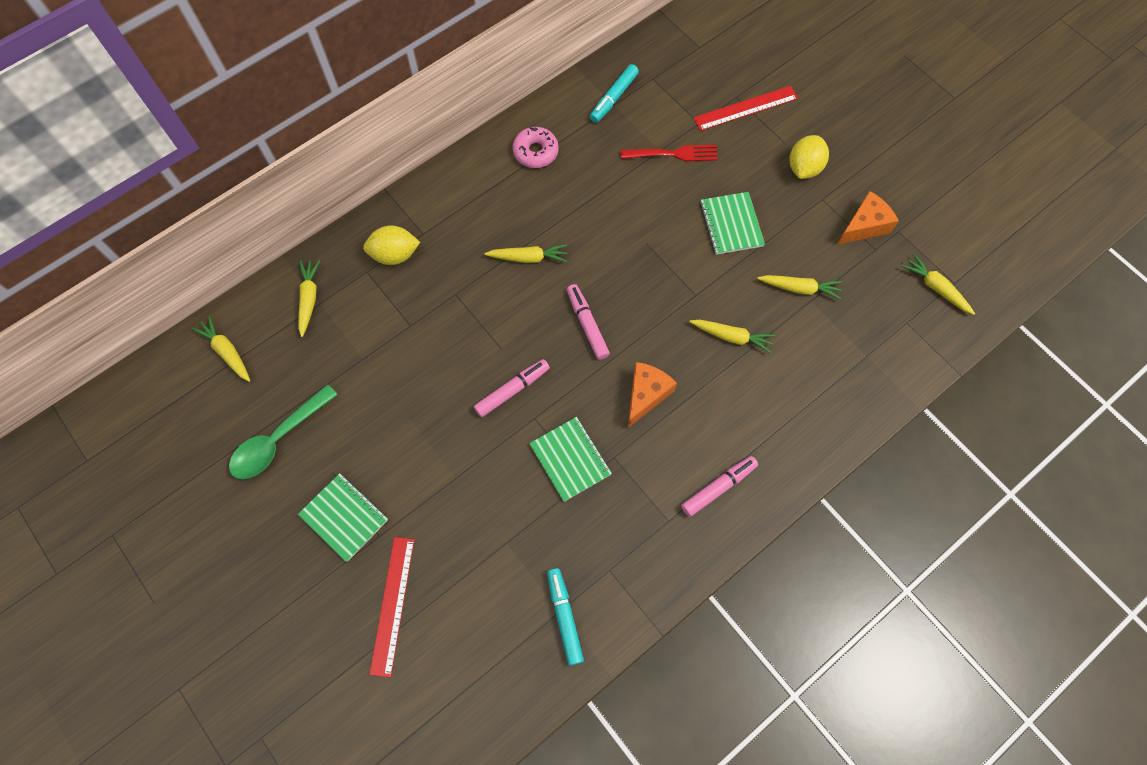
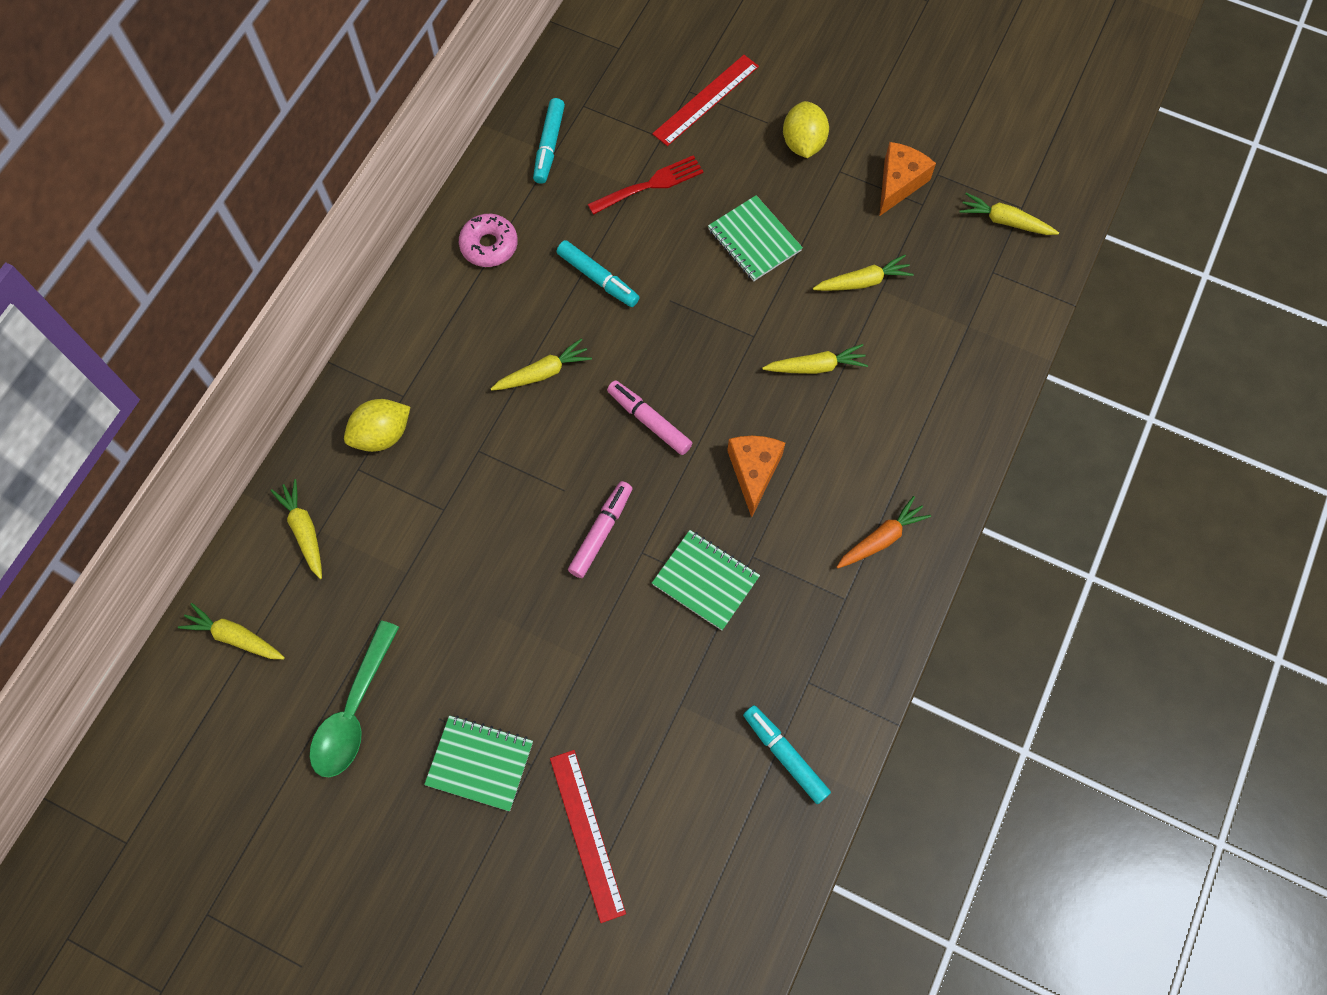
camera: 25 degrees left, 0 degrees up
pink marker [681,456,758,517] -> orange carrot [837,496,931,568]
none -> turquoise marker [557,240,640,307]

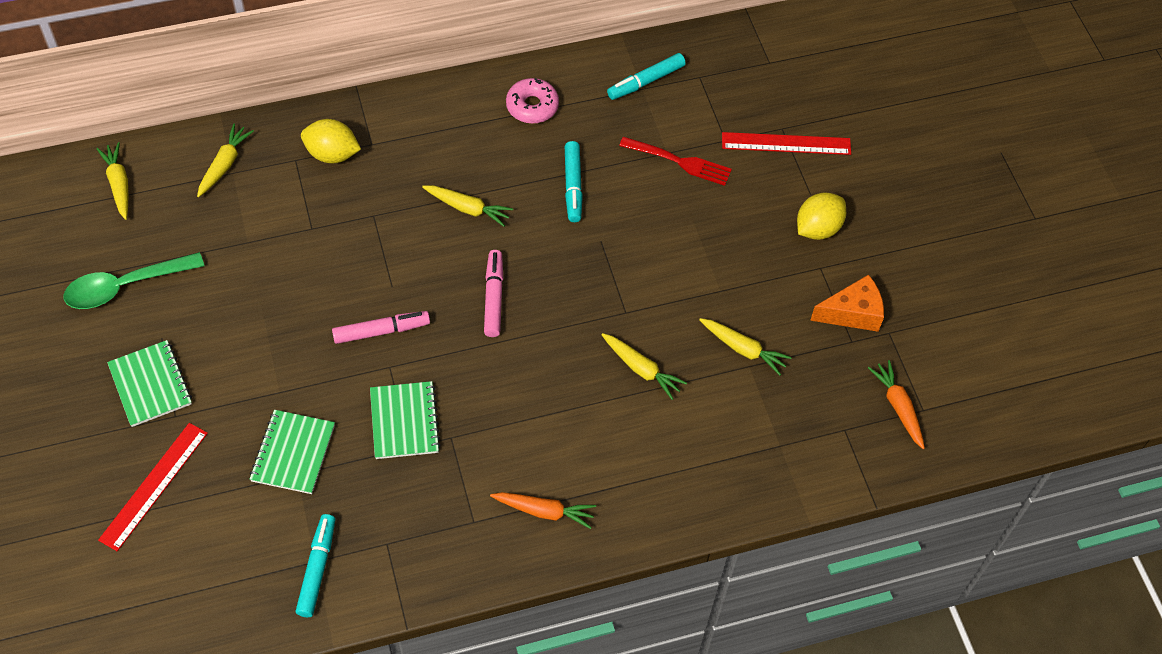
camera: 45 degrees right, 10 degrees down
green notebook [708,195,803,281] -> green notebook moved to [250,410,335,494]
orange cheese [727,436,785,517] -> none
yellow carrot [959,193,1059,235] -> orange carrot [868,360,925,449]

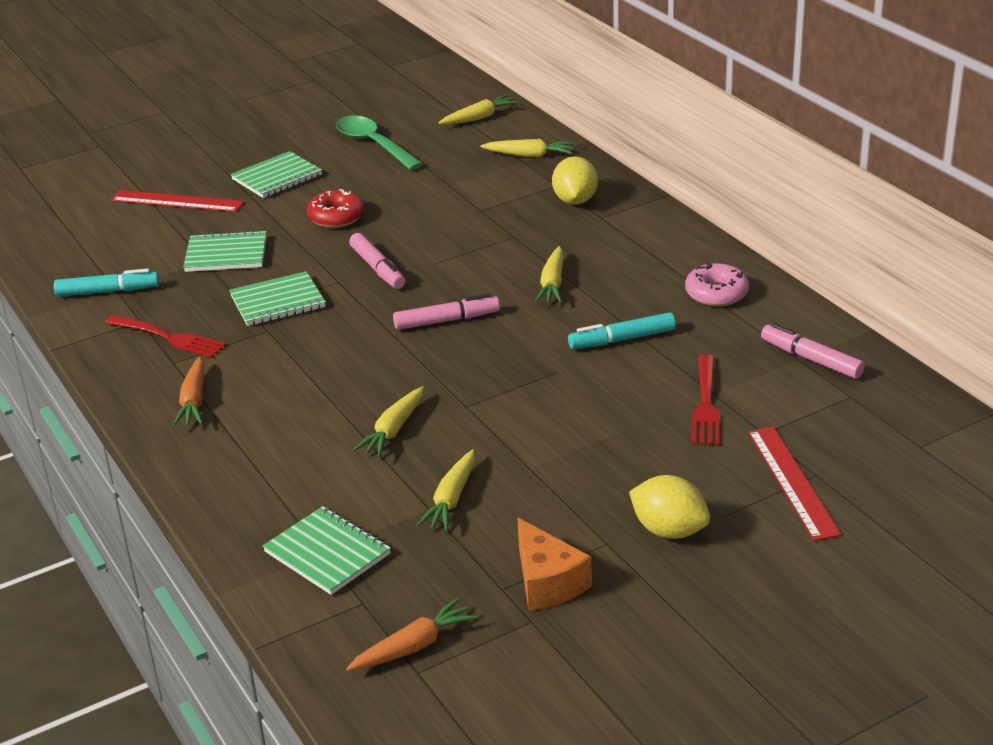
camera: 80 degrees right, 25 degrees down
turquoise marker [607,53,686,100] -> pink marker [761,323,865,379]
none -> red fork [105,315,226,358]
none -> green notebook [263,506,391,595]
none -> red donut [307,189,365,228]

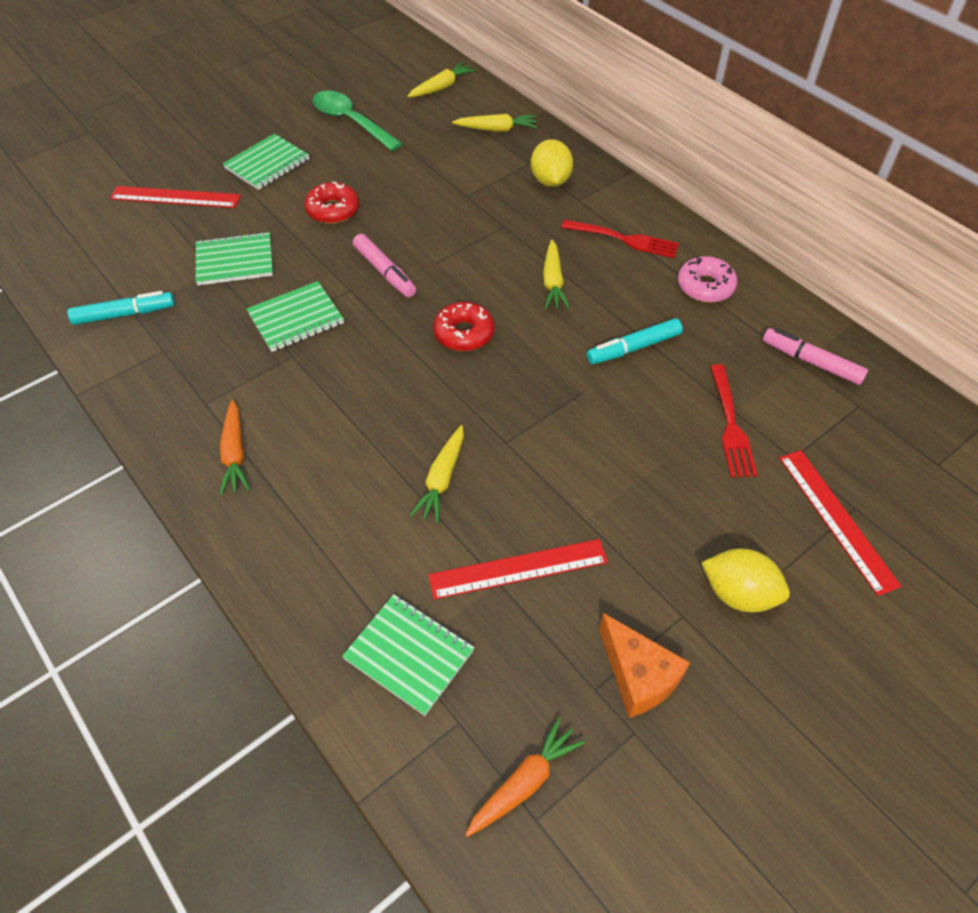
camera: 10 degrees left, 20 degrees up
red fork [105,315,226,358] -> red fork moved to [561,220,679,258]
pink marker [393,293,500,330] -> red donut [433,302,494,351]
yellow carrot [417,449,475,531] -> red ruler [428,539,608,600]

